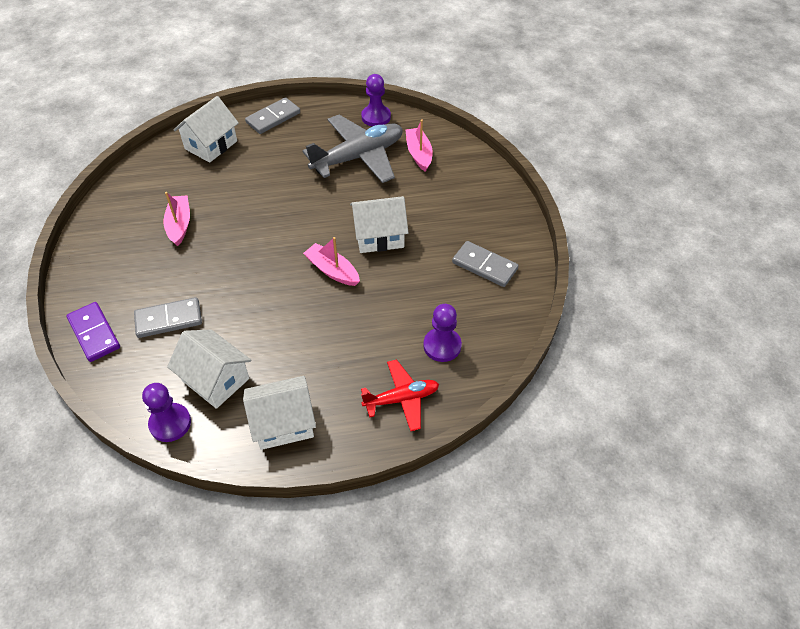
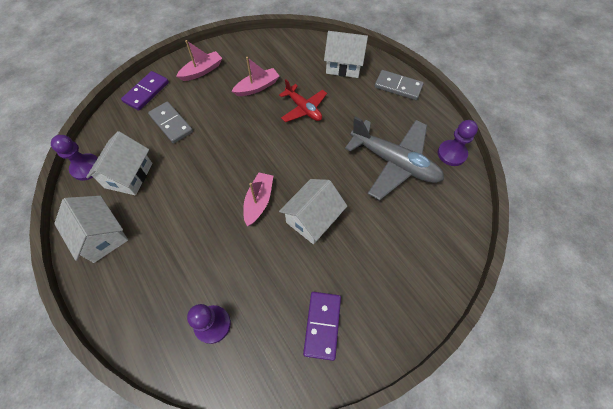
camera: 65 degrees right, 10 degrees up
white house [350,196,408,253] -> white house turned 75 degrees clockwise [279,179,347,244]
red plane [361,360,439,431] -> red plane moved to [279,79,327,122]
pink boat [406,120,433,172] -> pink boat moved to [176,40,222,81]
grey domino [452,241,519,287] -> purple domino [303,292,341,361]

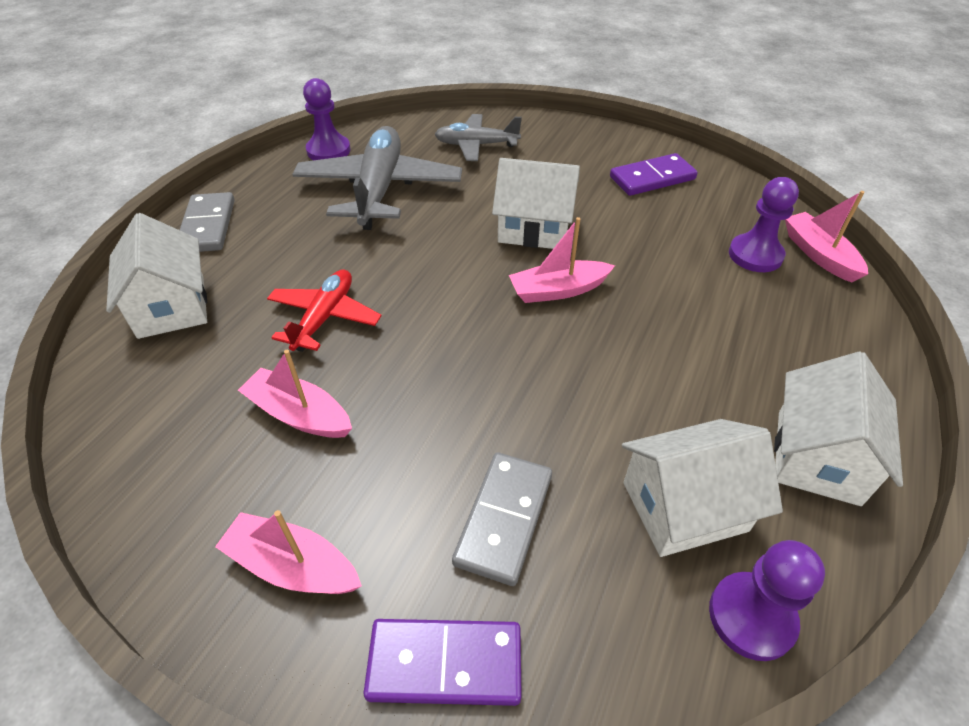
camera: 120 degrees left, 15 degrees down
none -> grey plane [435,114,522,161]
none -> pink boat [785,191,868,282]

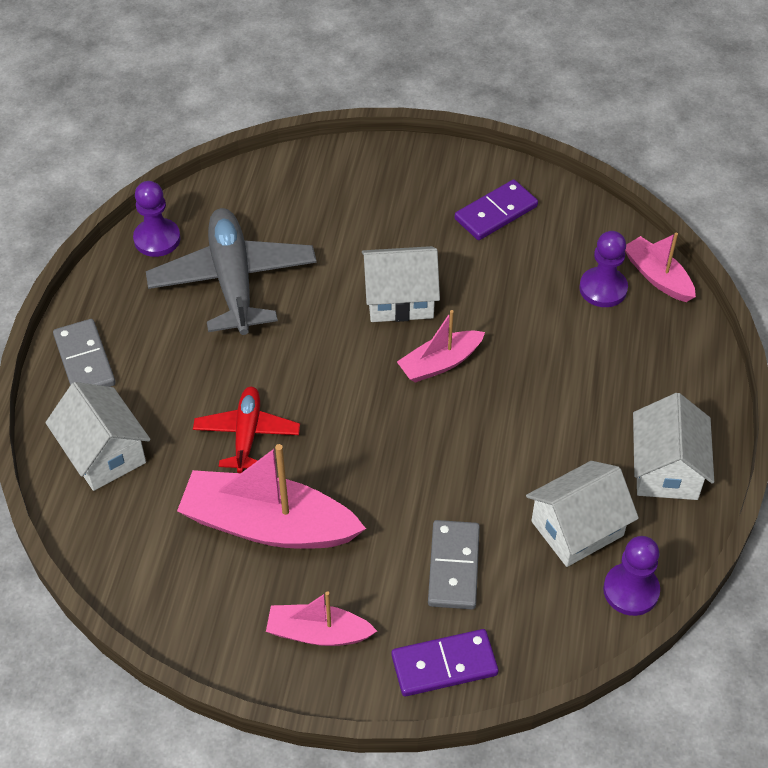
camera: 15 degrees left, 5 degrees up
pink boat [238,350,352,438] -> pink boat [177,444,366,549], size x1.78
grey plane [435,114,522,161] -> none

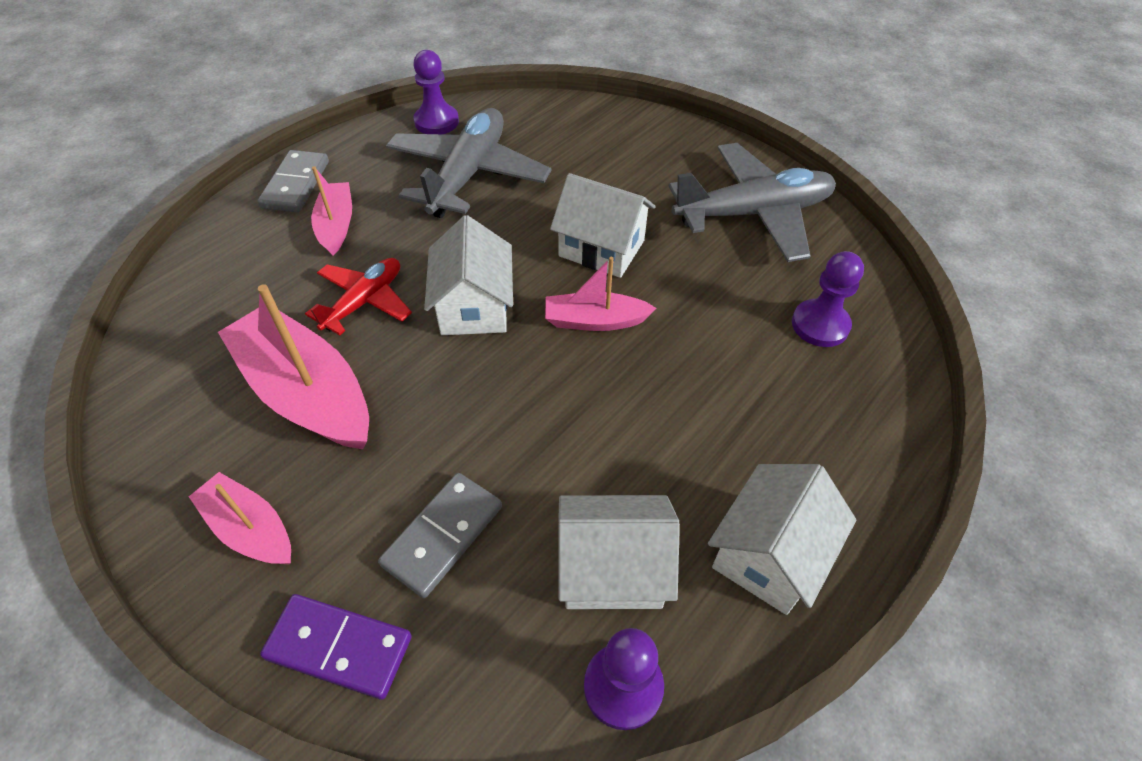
camera: 30 degrees right, 0 degrees up
white house [45,382,151,491] -> white house moved to [424,215,513,335]
purple domino [455,179,538,240] -> grey plane [668,143,836,262]
pink boat [625,233,696,302] -> pink boat moved to [311,166,352,255]

